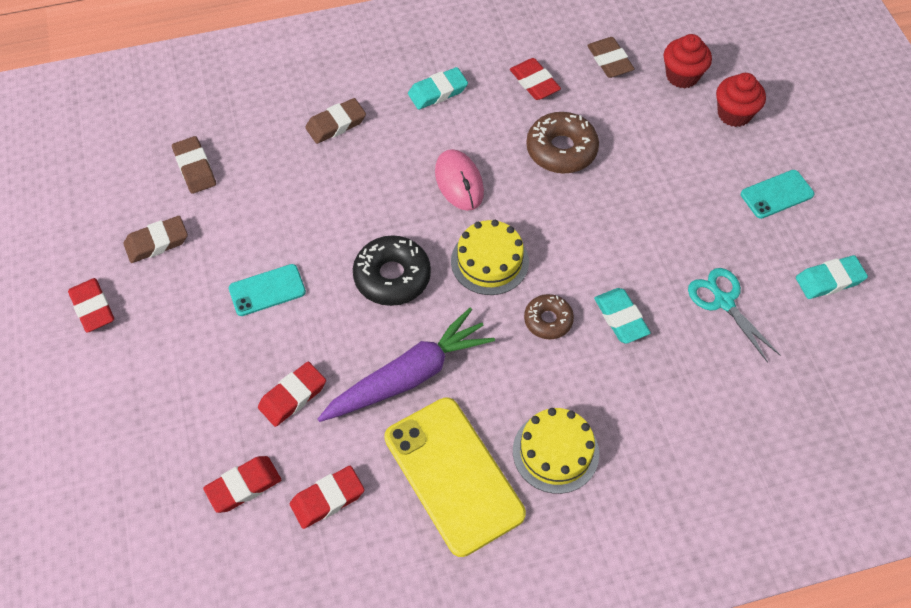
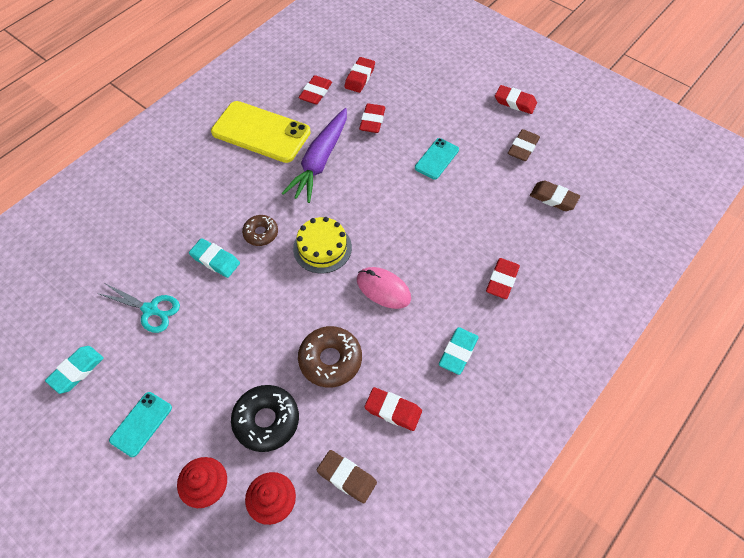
camera: 145 degrees right, 0 degrees up
brown eraser [305,98,366,144] -> red eraser [486,258,520,299]
black donut [353,235,431,306] -> black donut moved to [231,385,299,452]
yellow cake [513,408,599,494] -> none

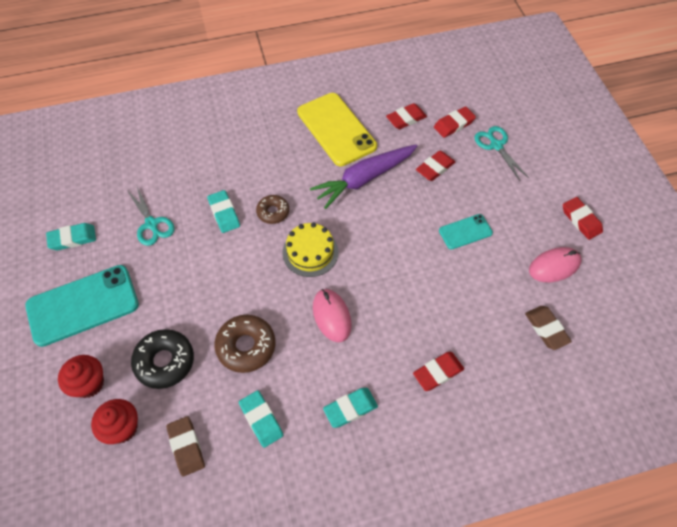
camera: 35 degrees right, 0 degrees up
turquoise phone [109,392,172,457] -> turquoise phone [25,265,139,347], size x1.95
red eraser [365,387,422,431] -> turquoise eraser [239,390,283,448]
brown eraser [508,129,540,161] -> pink mouse [529,247,581,282]
none -> turquoise scissors [474,126,529,181]

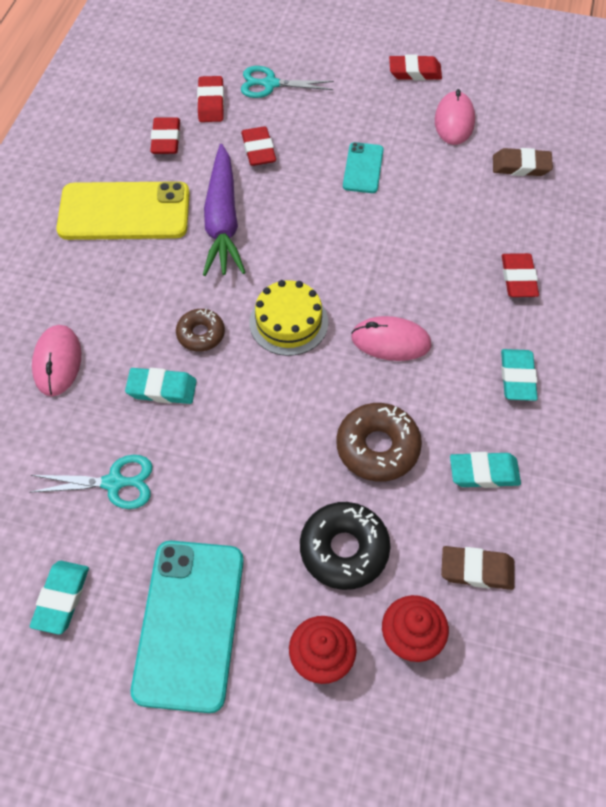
camera: 60 degrees left, 0 degrees up
none -> pink mouse [32,325,81,396]

